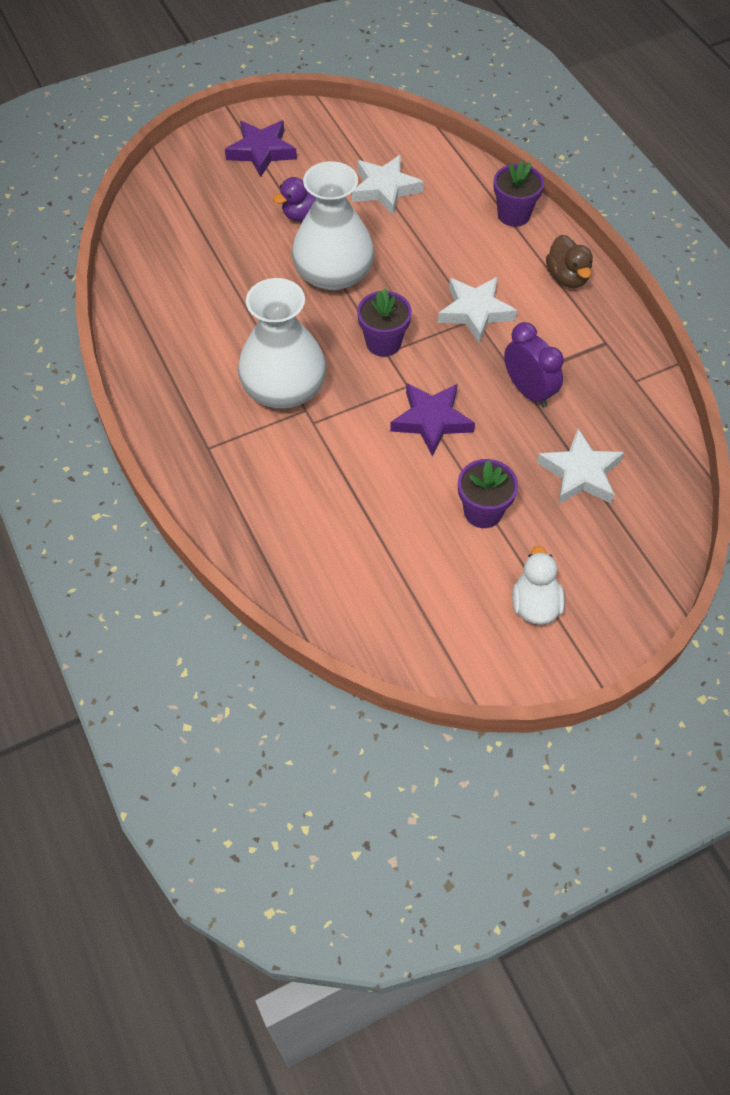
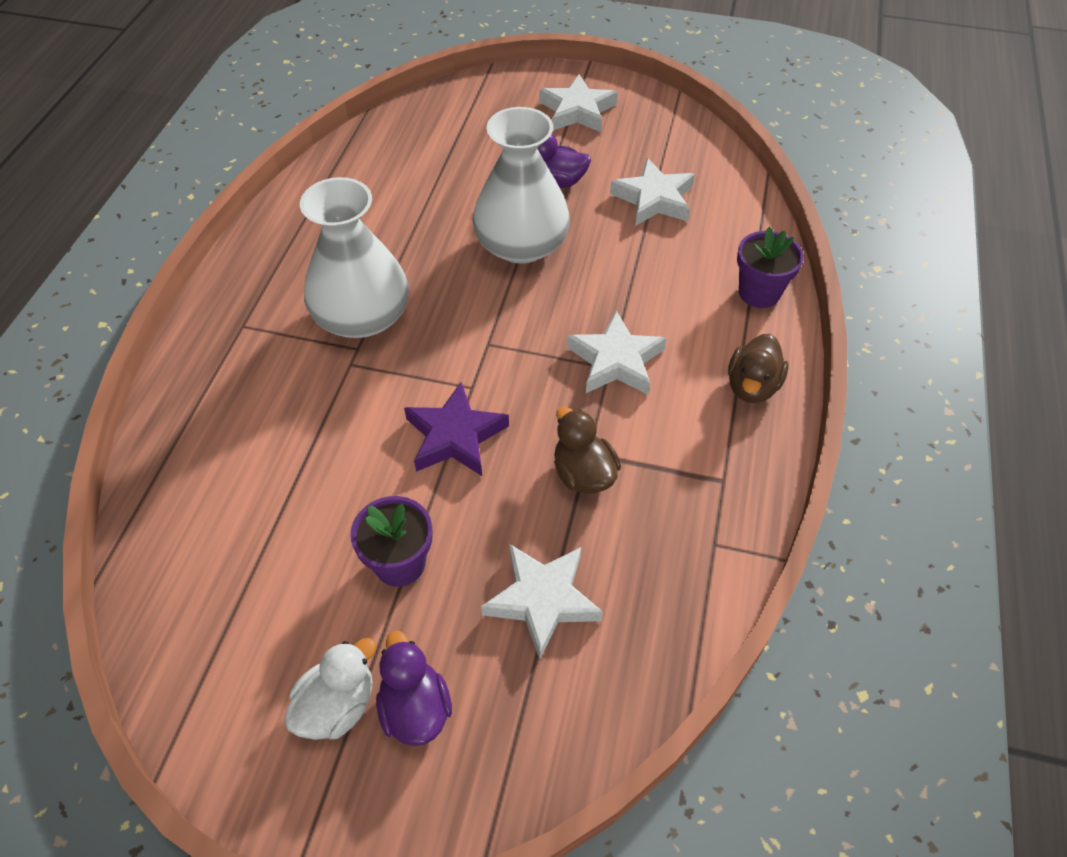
camera: 40 degrees right, 5 degrees down
purple star [225,121,297,177] -> white star [539,74,618,132]
purple flower pot [357,288,412,357] -> none
purple clock [504,322,564,407] -> brown duck [554,407,621,494]
none -> purple duck [376,631,452,746]

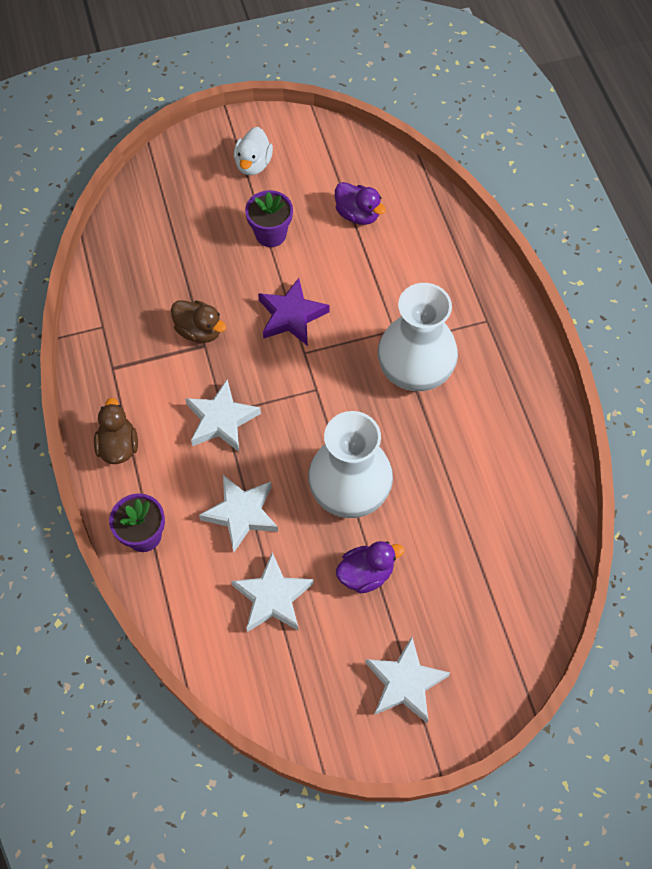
camera: 150 degrees right, 10 degrees up
purple duck [376,631,452,746] -> purple duck moved to [335,182,386,225]
white star [481,544,603,659] -> white star moved to [199,475,278,552]

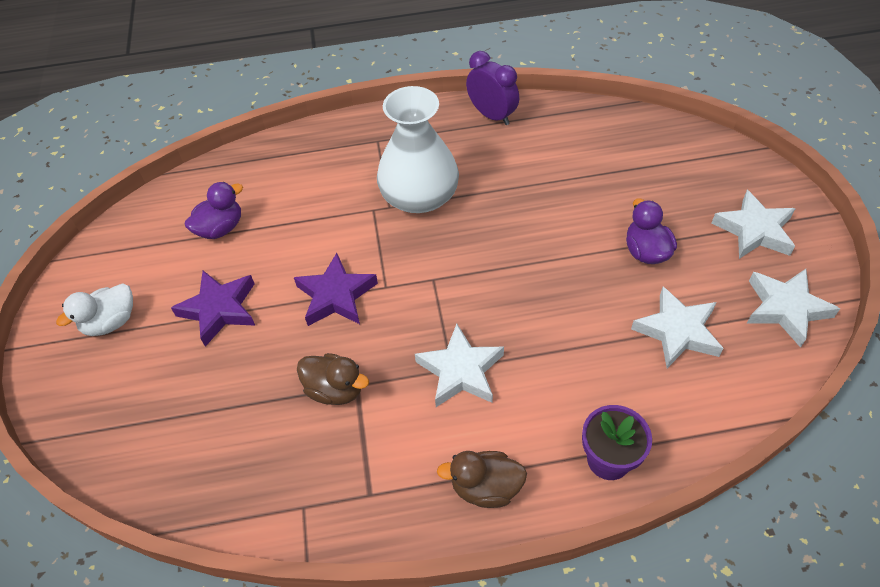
camera: 80 degrees left, 10 degrees down
brown duck [171,300,226,343] -> brown duck turned 75 degrees clockwise [297,353,369,405]
white star [199,475,278,552] -> white star moved to [747,269,840,348]
white duck [234,127,273,175] -> white duck turned 120 degrees clockwise [56,283,133,336]
purple flower pot [245,190,293,247] -> purple star [171,271,255,347]
white vase [308,411,393,518] -> none
none -> purple clock [466,51,519,125]

